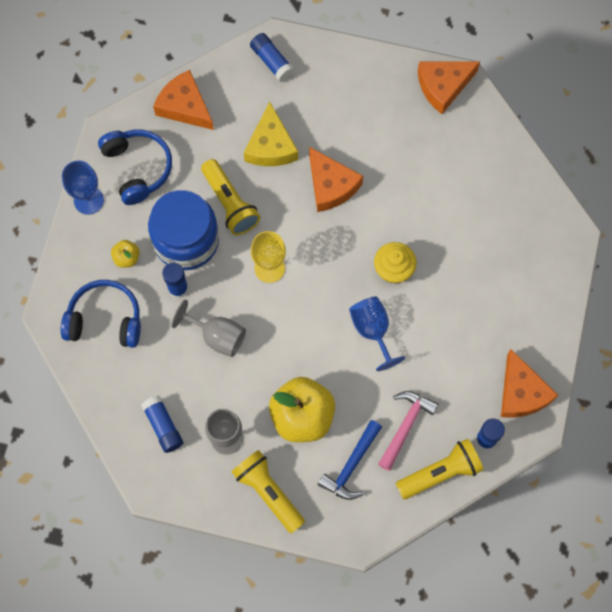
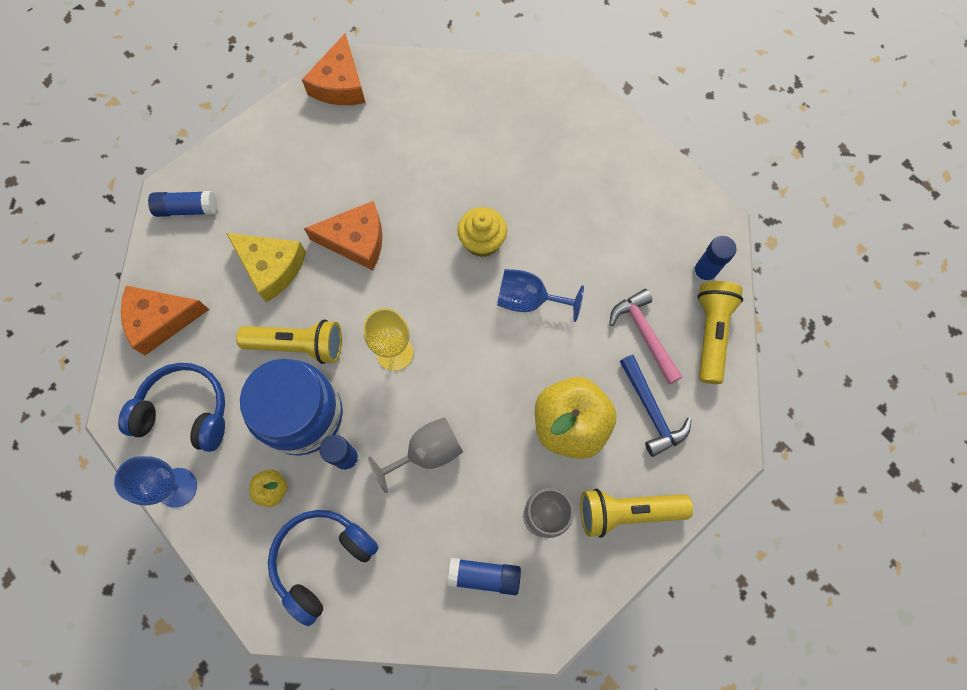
camera: 55 degrees left, 0 degrees up
orange cheese [501,349,558,418] -> none

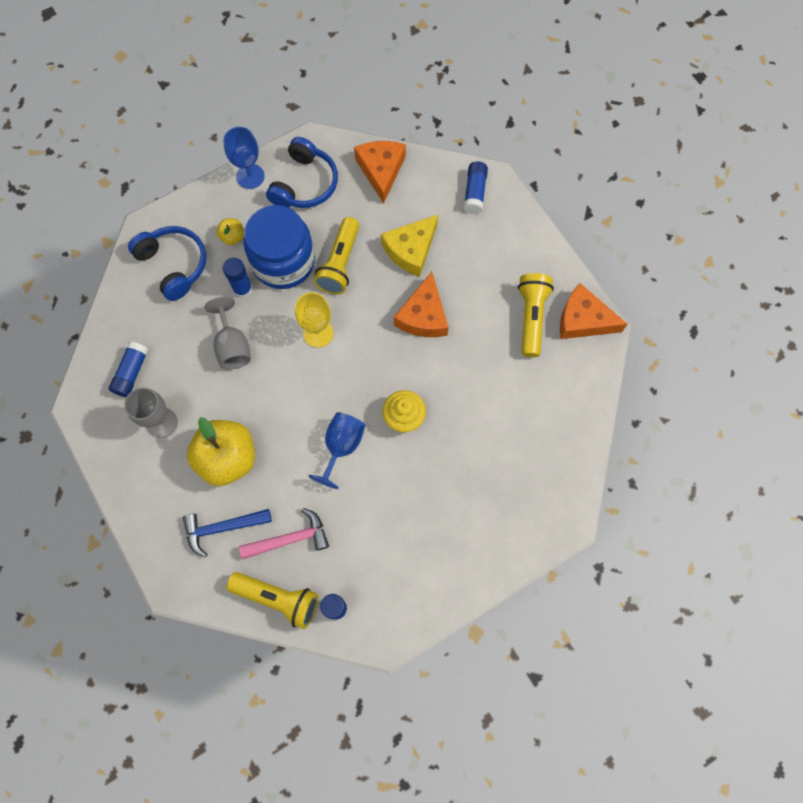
camera: 100 degrees right, 0 degrees up
yellow flashlight [580,489,693,538] -> yellow flashlight moved to [518,273,554,357]

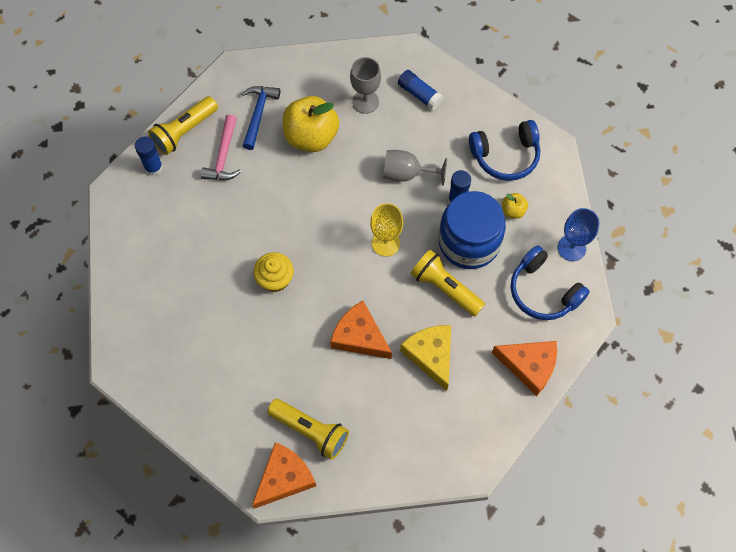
camera: 115 degrees right, 5 degrees down
blue goblet [308,412,365,489] -> none
blue glue stick [464,161,488,214] -> none

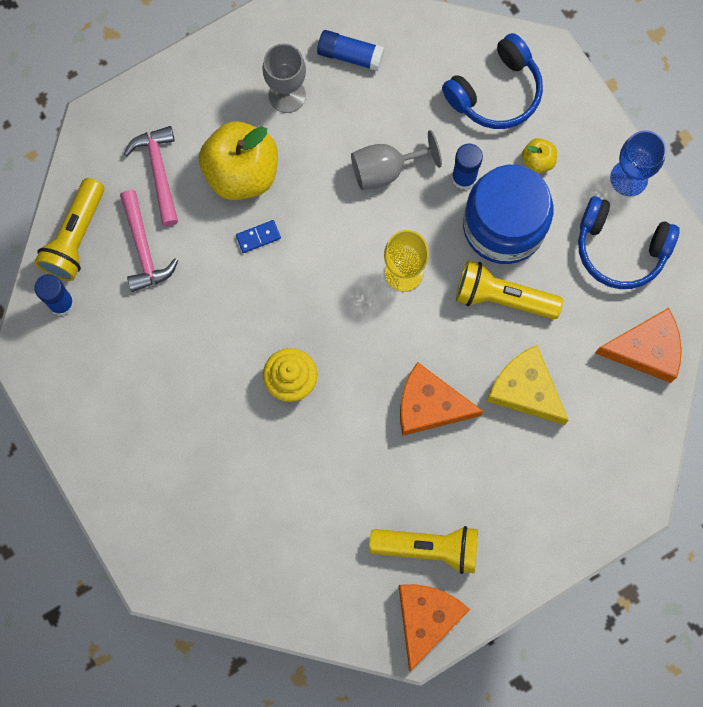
camera: 25 degrees left, 10 degrees up
blue hammer [241,86,280,150] -> pink hammer [124,126,178,226]
none -> blue domino [236,220,281,253]

